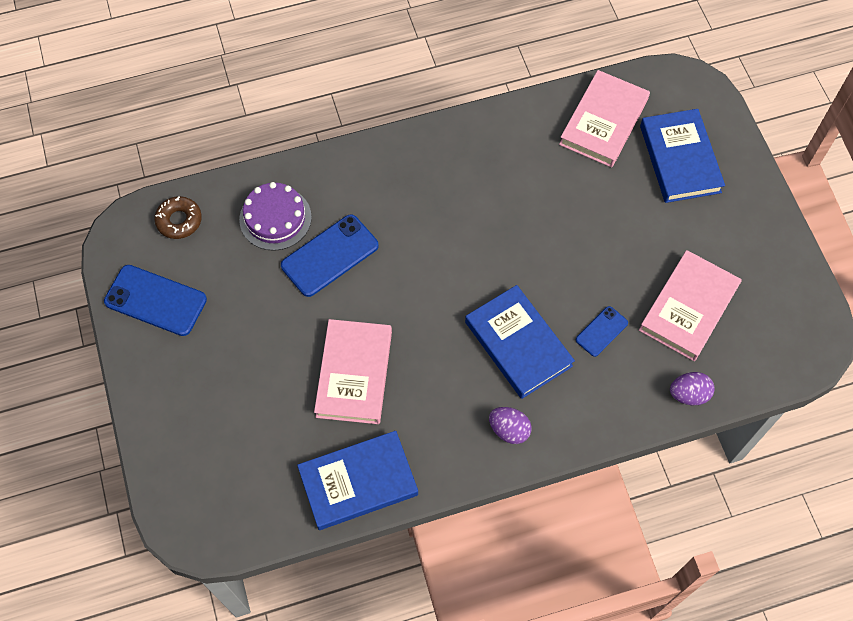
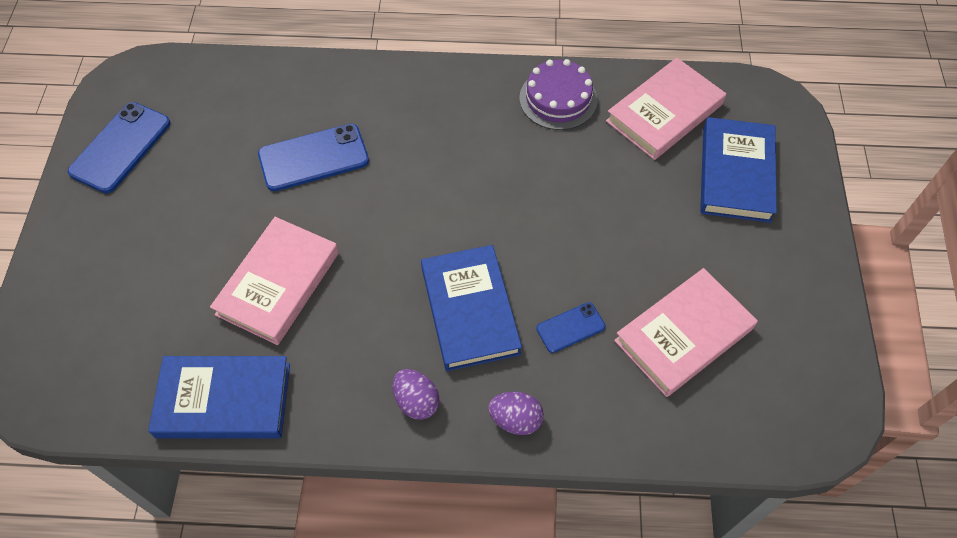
camera: 20 degrees right, 5 degrees down
blue phone [104,265,207,336] -> blue phone turned 75 degrees clockwise [68,102,170,193]
brown donut [154,196,202,239] -> none
purple cake [239,182,312,251] -> purple cake moved to [520,59,597,130]
purple egg [670,372,715,405] -> purple egg moved to [488,392,544,435]

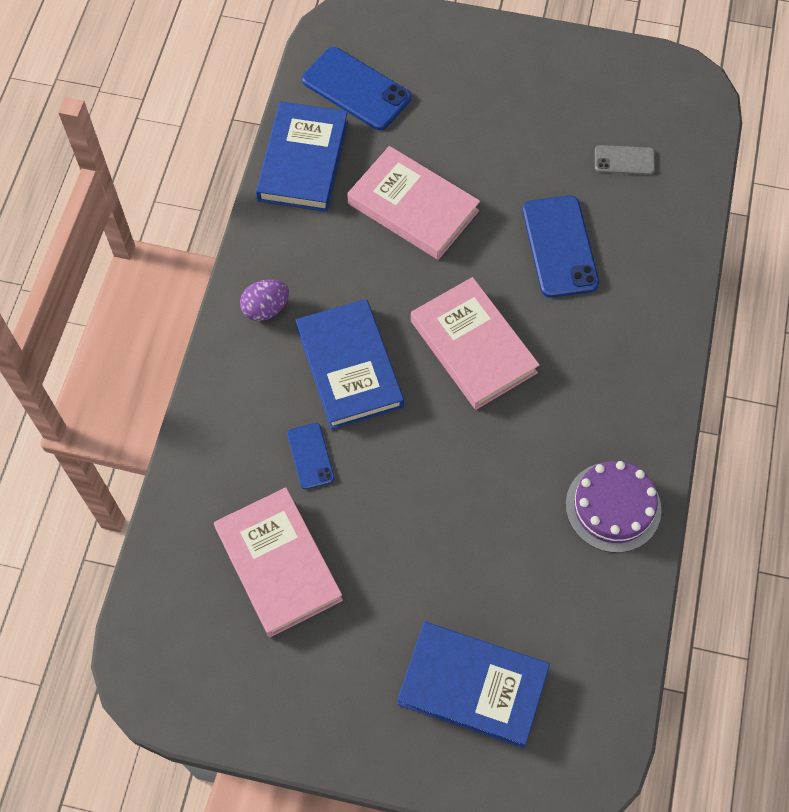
camera: 100 degrees right, 5 degrees up
blue phone [68,102,170,193] -> blue phone moved to [302,47,411,130]
blue book [421,245,522,371] -> blue book turned 75 degrees clockwise [296,299,404,430]
purple egg [488,392,544,435] -> none
pink book [606,58,726,160] -> pink book moved to [411,277,540,410]
none -> grey phone [595,145,655,175]

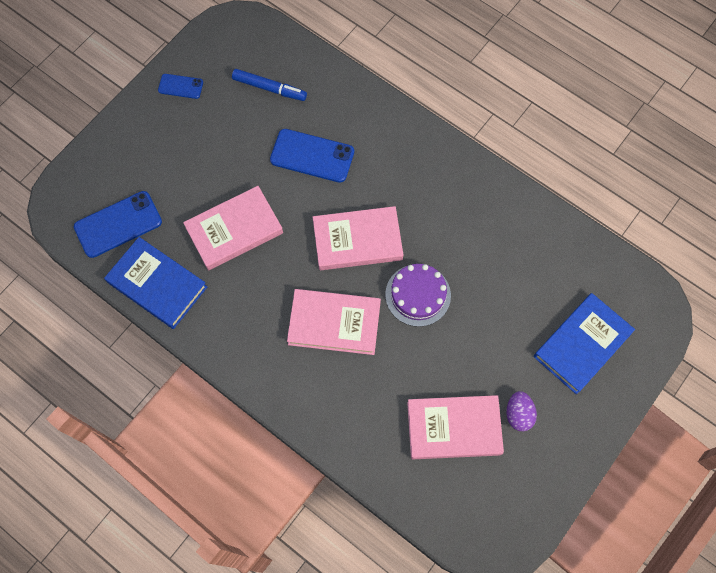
camera: 65 degrees left, 5 degrees up
purple egg [240,279,289,321] -> purple egg moved to [506,391,537,431]
blue phone [287,423,335,489] -> blue phone moved to [158,74,203,99]
blue book [296,299,404,430] -> pink book [287,289,381,355]
purple cake [566,461,661,553] -> purple cake moved to [385,264,451,327]
grey phone [595,145,655,175] -> blue marker [232,69,307,101]

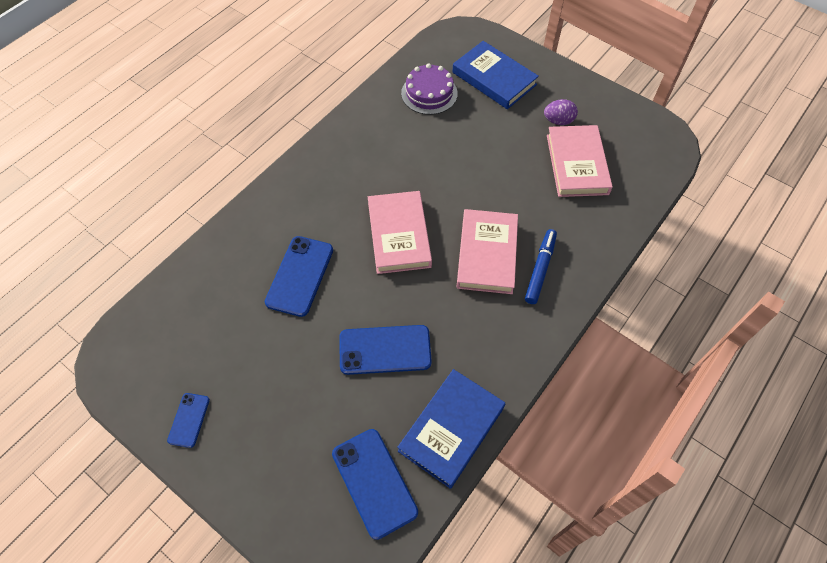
camera: 90 degrees left, 10 degrees down
pink book [183,186,283,271] -> blue phone [339,325,432,375]
blue marker [232,69,307,101] -> blue marker moved to [525,229,557,304]
purple cake [385,264,451,327] -> purple cake moved to [401,64,458,115]

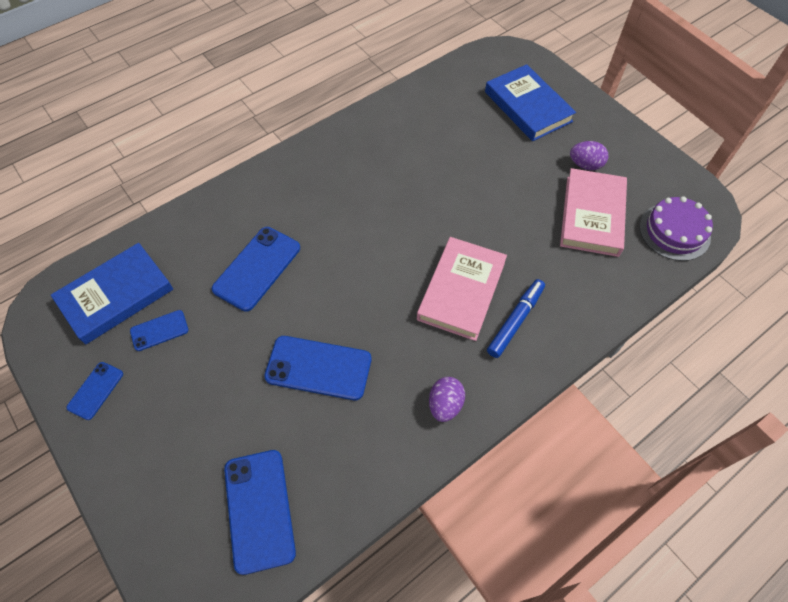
camera: 15 degrees right, 0 degrees up
pink book [368,191,432,274] -> none
blue book [397,369,505,489] -> blue book moved to [51,243,173,345]
purple cake [401,64,458,115] -> purple cake moved to [639,196,713,261]
none -> blue phone [130,310,189,351]
none -> purple egg [429,377,465,422]

